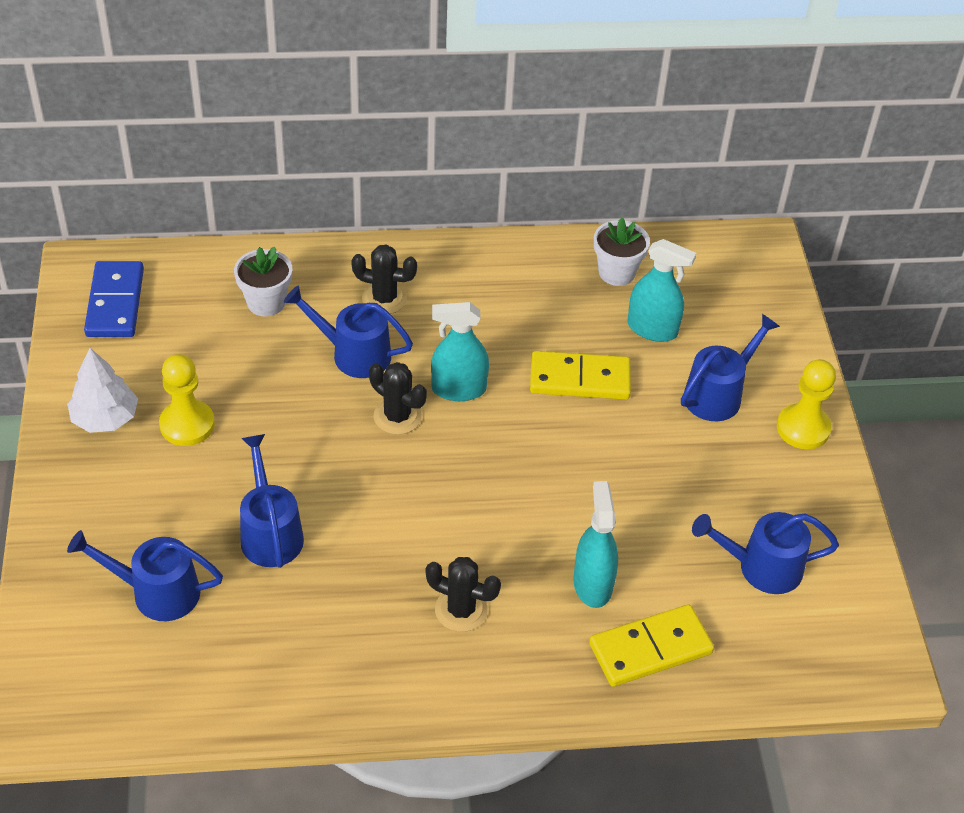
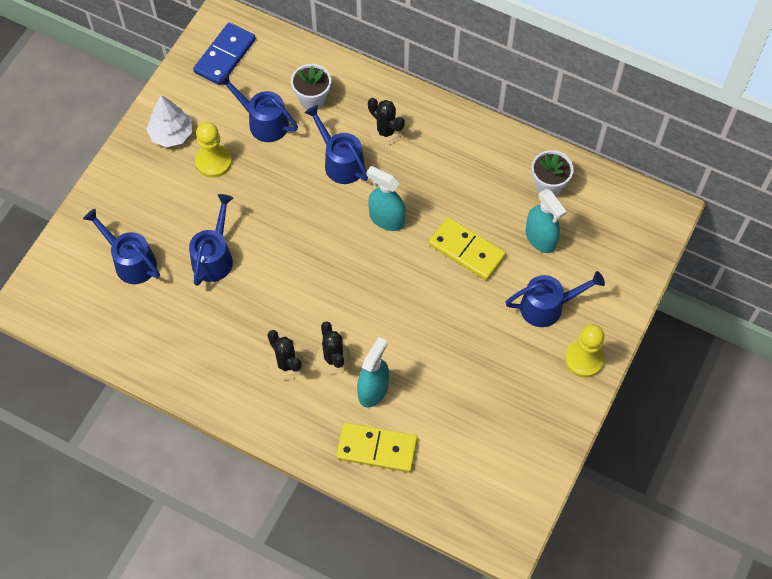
camera: 35 degrees right, 15 degrees up
black cactus [369,362,427,435] -> black cactus moved to [316,321,351,374]
blue watering can [692,512,839,594] -> blue watering can moved to [217,73,298,142]

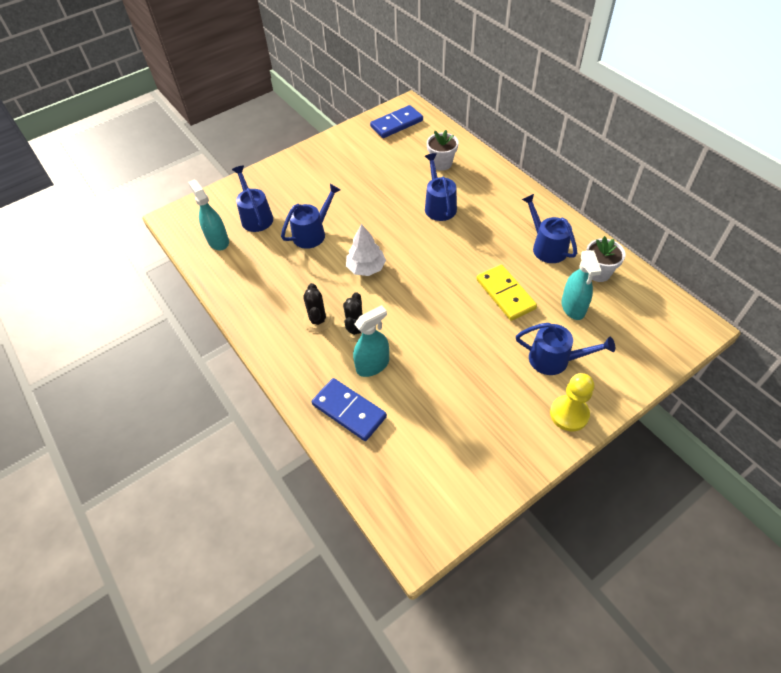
camera: 30 degrees right, 10 degrees down
white tree [146,95,192,147] -> white tree moved to [346,224,386,276]
yellow pawn [195,122,232,178] -> none
blue watering can [217,73,298,142] -> blue watering can moved to [522,194,577,263]
yellow domino [336,423,418,472] -> blue domino [312,378,387,441]
turquoise spray bottle [366,166,406,231] -> turquoise spray bottle moved to [188,179,229,250]
black cactus [368,98,405,145] -> none

